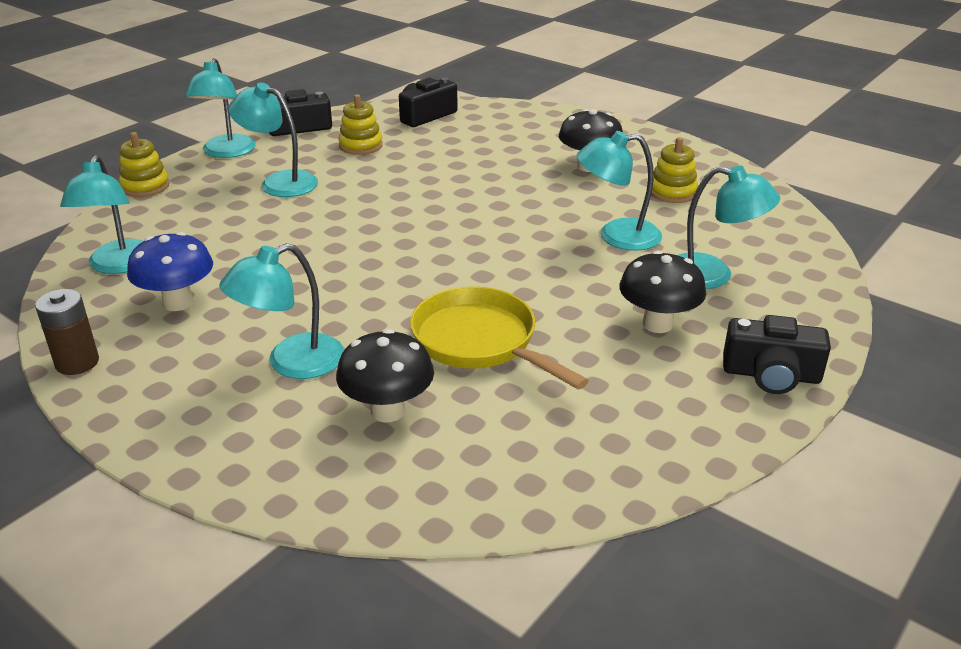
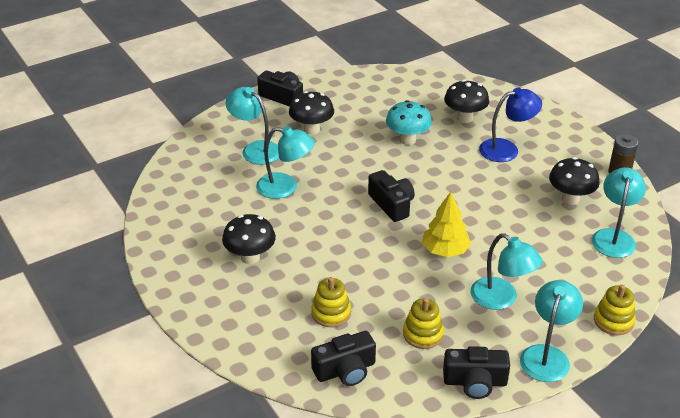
camera: 160 degrees left, 5 degrees up
blue mushroom [127,232,213,311] -> black mushroom [549,157,600,205]
turquoise lamp [219,243,344,379] -> blue lamp [479,88,542,162]
yellow pan [410,286,589,389] -> turquoise mushroom [386,100,432,145]
yellow stacking toy [651,137,698,203] -> yellow stacking toy moved to [311,277,351,327]
none -> black camera [368,170,415,222]
none -> yellow tree [422,192,471,257]

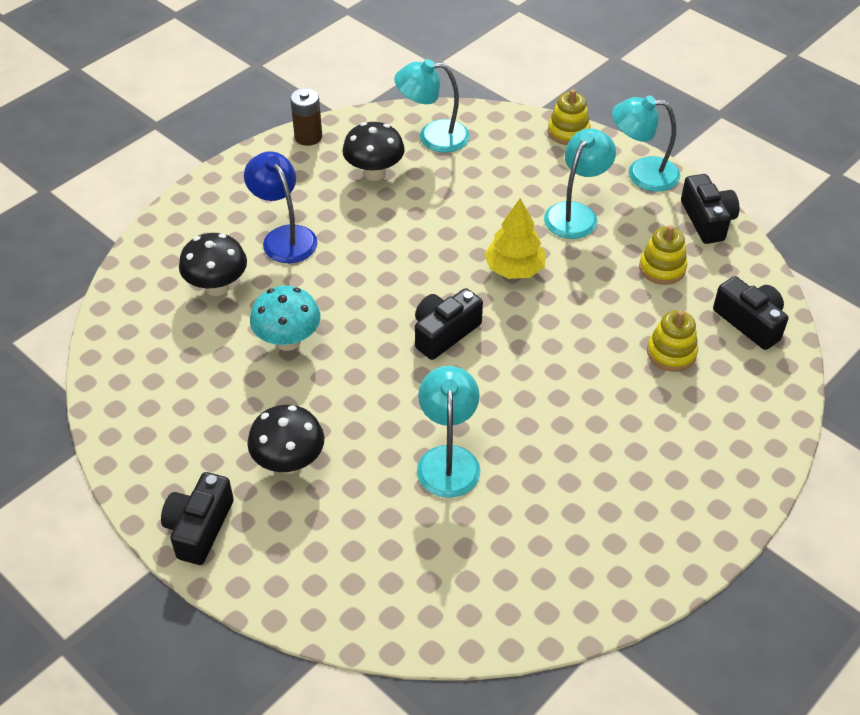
camera: 105 degrees left, 10 degrees up
black mushroom [222,214,276,264] -> none
turquoise lamp [225,87,279,165] -> none

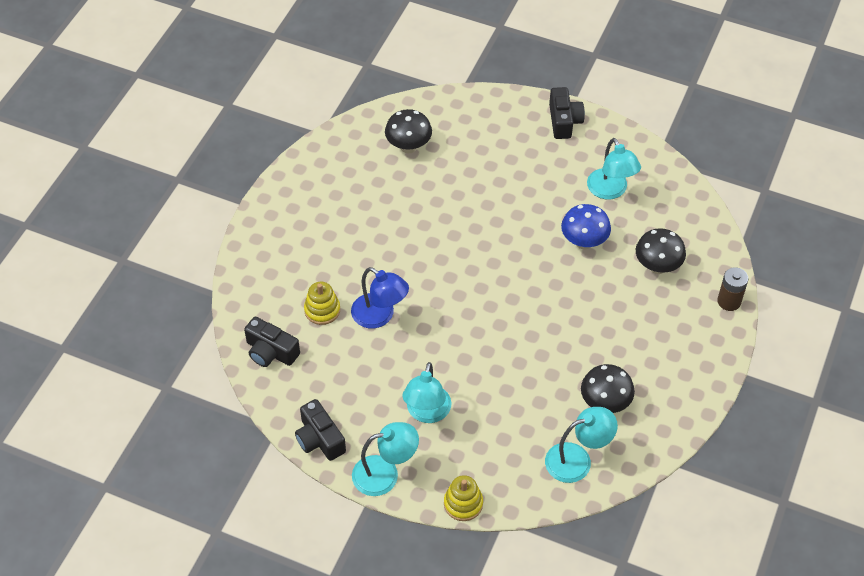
camera: 160 degrees right, 5 degrees up
blue lamp [244,151,318,263] -> blue lamp moved to [351,267,409,328]
black mushroom [247,405,324,474] -> black mushroom moved to [385,109,432,153]
turquoise mushroom [250,286,320,351] -> blue mushroom [561,204,611,250]
brown battery [290,88,322,146] -> brown battery moved to [717,267,748,311]
black camera [415,288,483,360] -> none
turquoise lamp [417,366,481,498] -> turquoise lamp moved to [587,138,641,199]
yellow tree [484,198,546,279] -> none
yellow stacking toy [639,225,687,285] -> none

